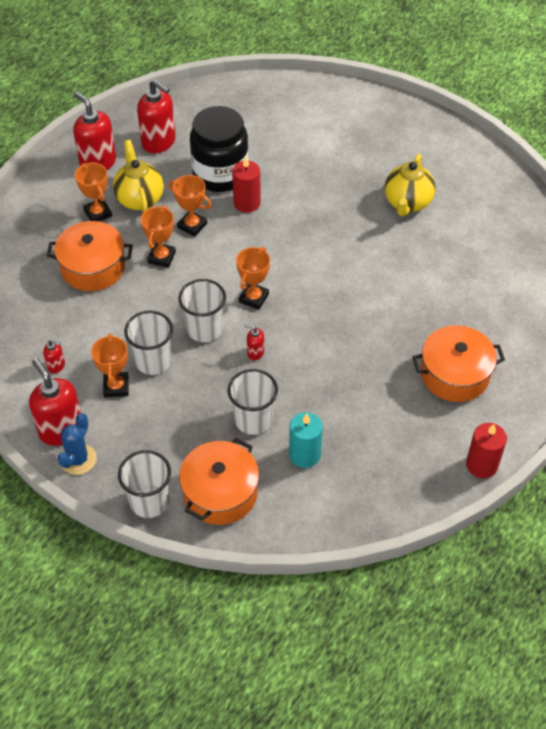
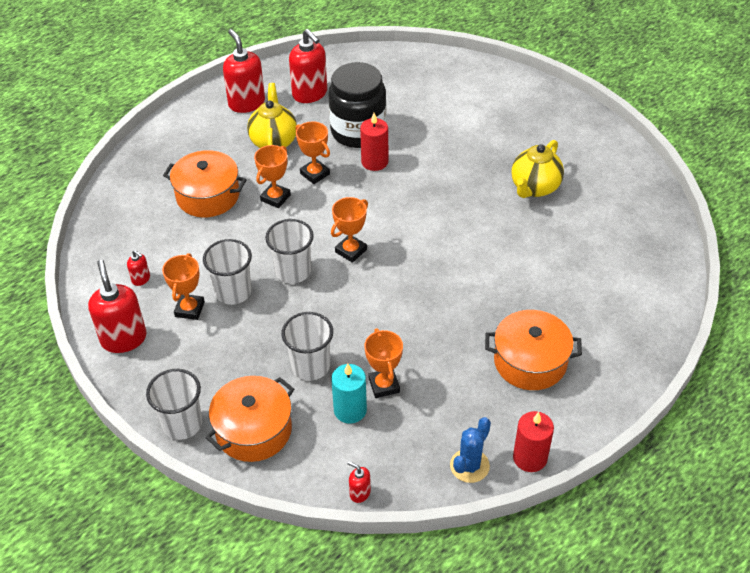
camera: 15 degrees right, 5 degrees down
blue cactus [58,413,97,475] -> blue cactus moved to [450,417,491,483]
orange trophy [75,163,112,222] -> orange trophy moved to [364,328,403,398]
red soap dispenser [245,324,264,360] -> red soap dispenser moved to [347,461,371,503]

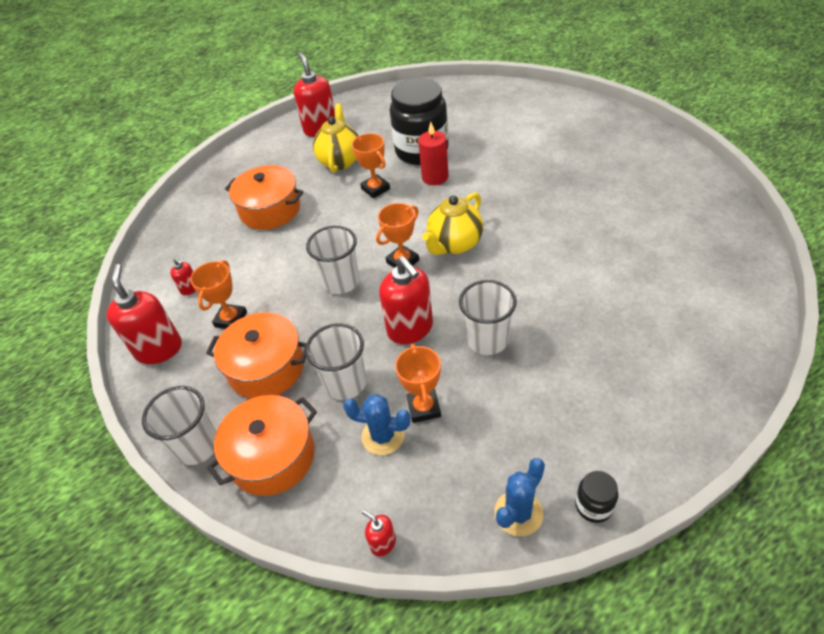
camera: 10 degrees right, 0 degrees up
white cup [203,239,252,305] -> white cup moved to [459,280,517,355]
orange trophy [254,145,291,208] -> none
red soap dispenser [289,29,327,103] -> red soap dispenser moved to [379,256,433,344]
turquoise candle [331,364,367,424] -> blue cactus [343,394,411,455]
orange pot [485,310,582,390] -> orange pot moved to [206,312,307,399]
yellow teapot [511,140,564,198] -> yellow teapot moved to [422,192,483,255]
red candle [513,411,554,472] -> black jar [575,471,618,523]

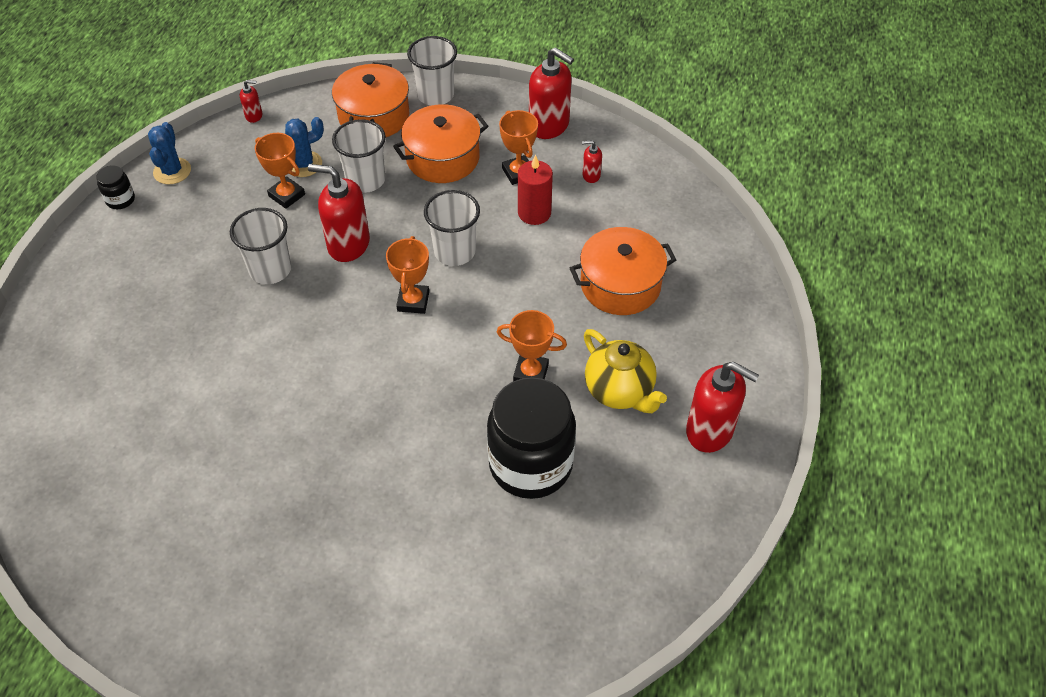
camera: 135 degrees right, 5 degrees up
red candle [418,122,448,185] -> red candle moved to [518,155,553,225]
yellow teapot [422,192,483,255] -> none

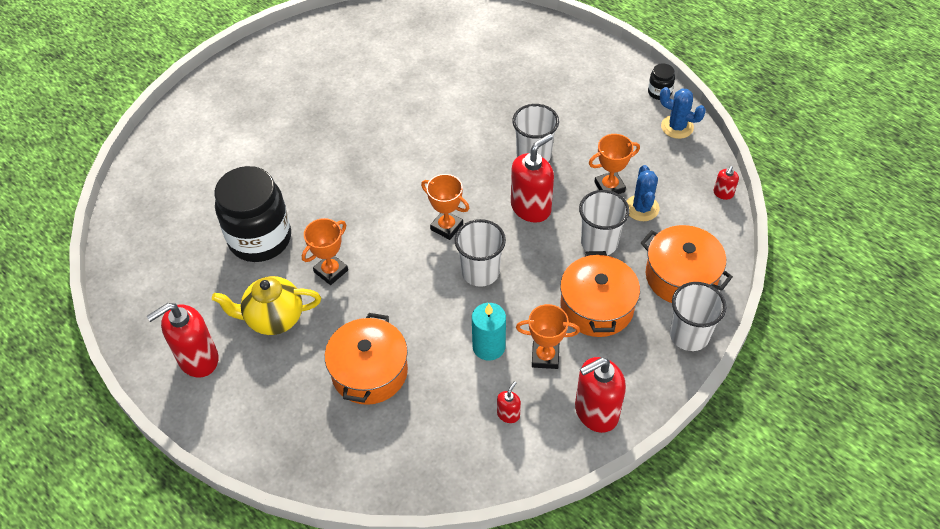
camera: 120 degrees right, 0 degrees up
red candle [518,155,553,225] -> turquoise candle [472,303,506,361]

